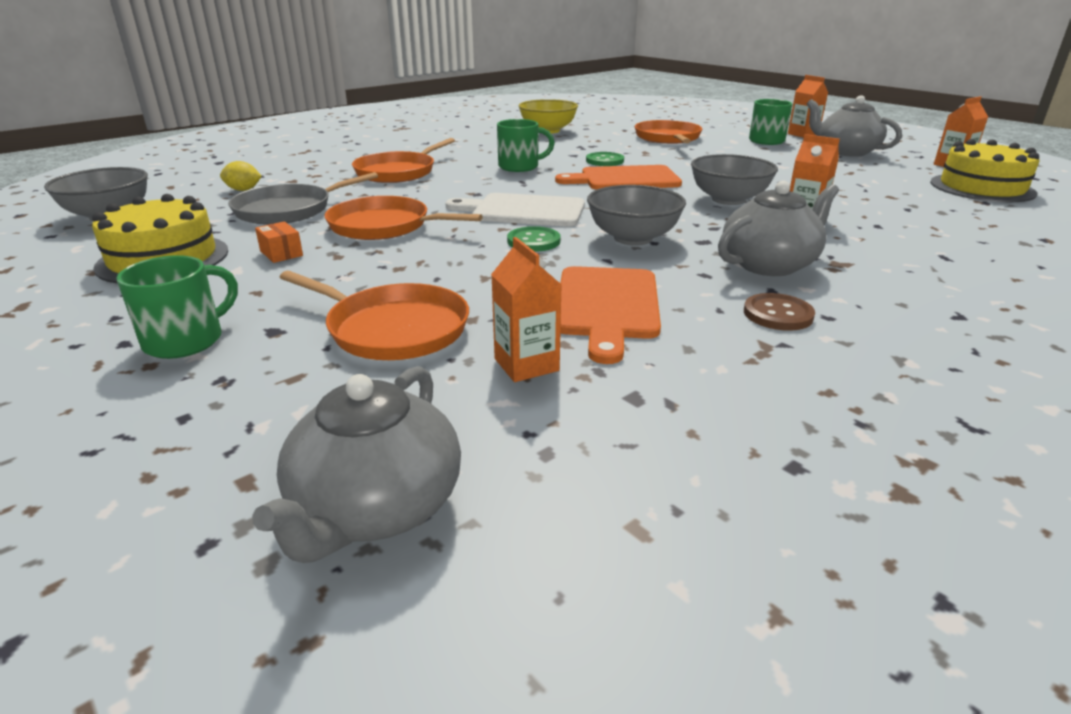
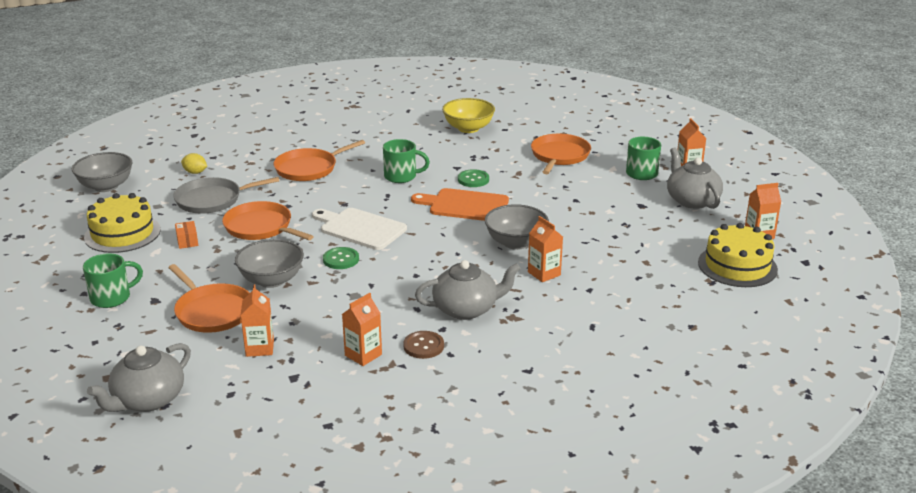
camera: 20 degrees right, 0 degrees up
orange cutting board [560,266,661,364] -> none
grey bowl [587,185,686,246] -> grey bowl moved to [235,239,304,288]
none -> orange carton [342,293,382,366]

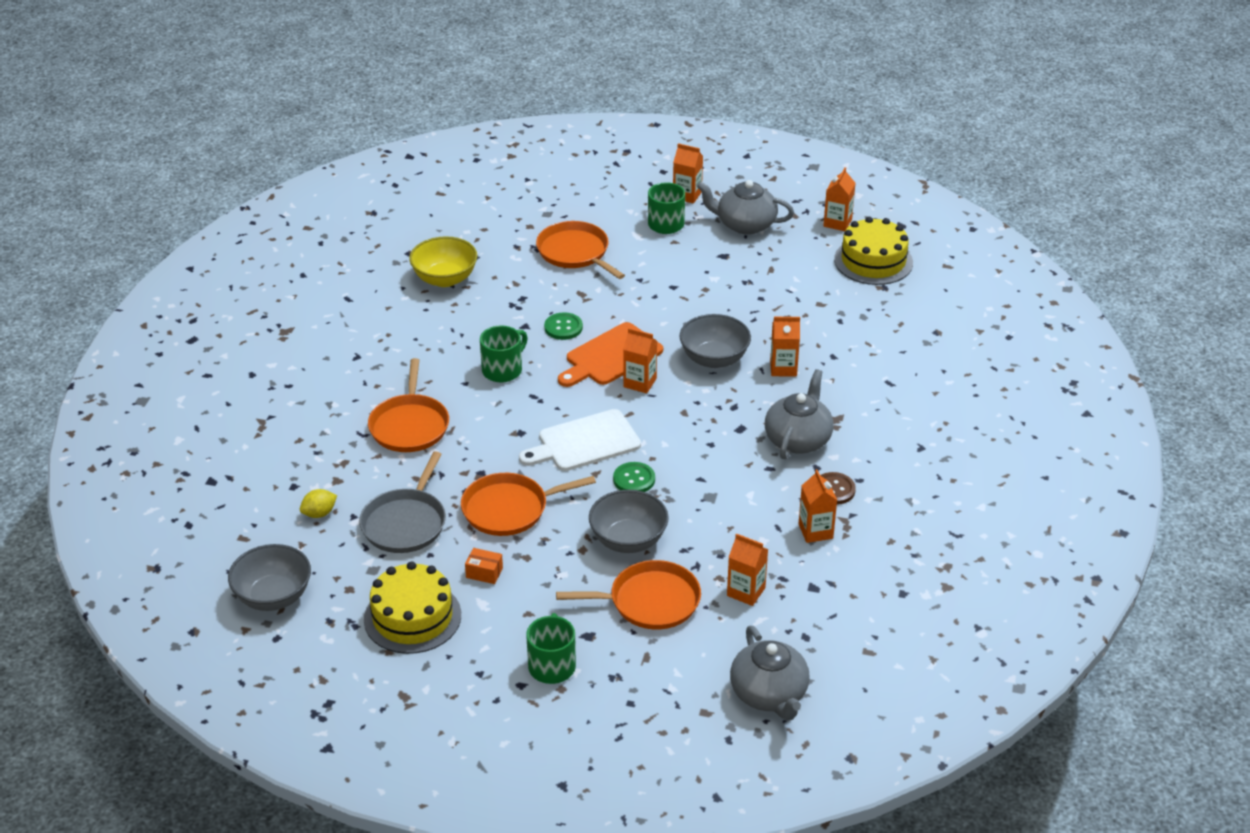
camera: 55 degrees left, 10 degrees up
none -> orange carton [623,328,657,393]

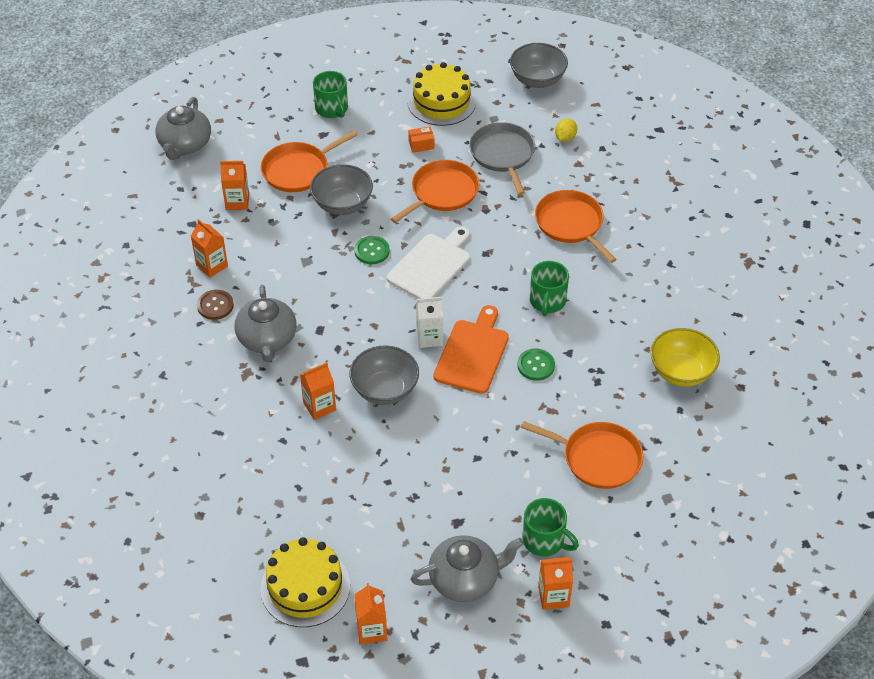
camera: 150 degrees right, 10 degrees up
orange carton [623,328,657,393] -> white carton [416,297,443,348]
grey teapot [730,626,810,721] -> grey teapot turned 120 degrees counterclockwise [155,97,211,160]

